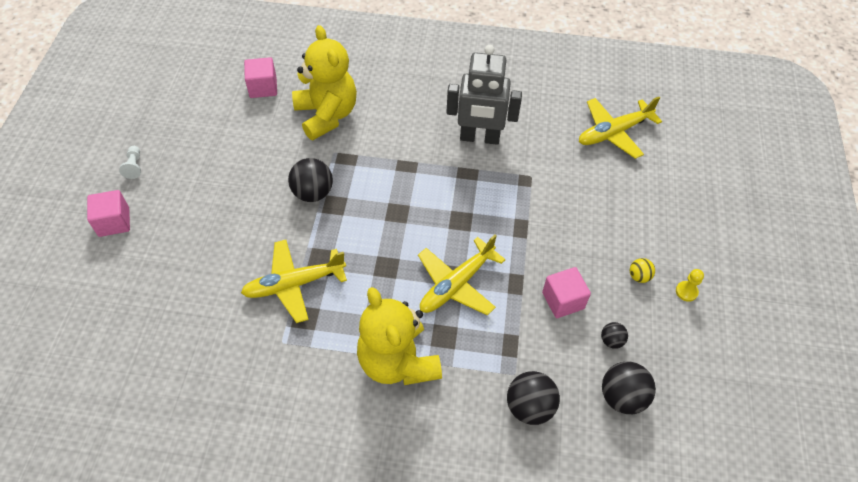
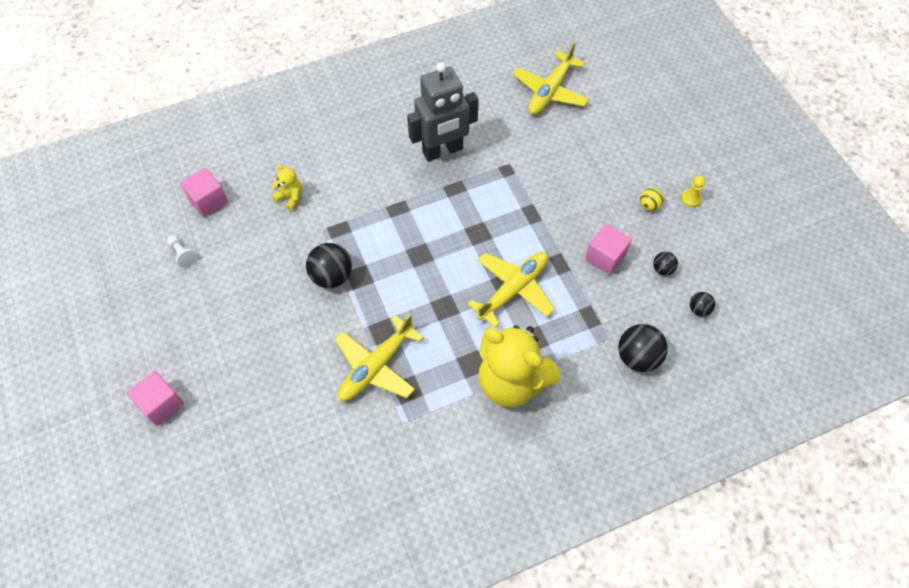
camera: 30 degrees left, 5 degrees up
white pawn [119,146,141,179] -> white pawn moved to [167,235,197,268]
yellow teddy bear [292,25,357,140] -> yellow teddy bear [272,164,302,211], size x0.43
yellow plane [418,235,506,315] -> yellow plane turned 150 degrees counterclockwise [467,252,555,328]
black ball [602,361,656,414] -> black ball [690,292,715,316], size x0.53

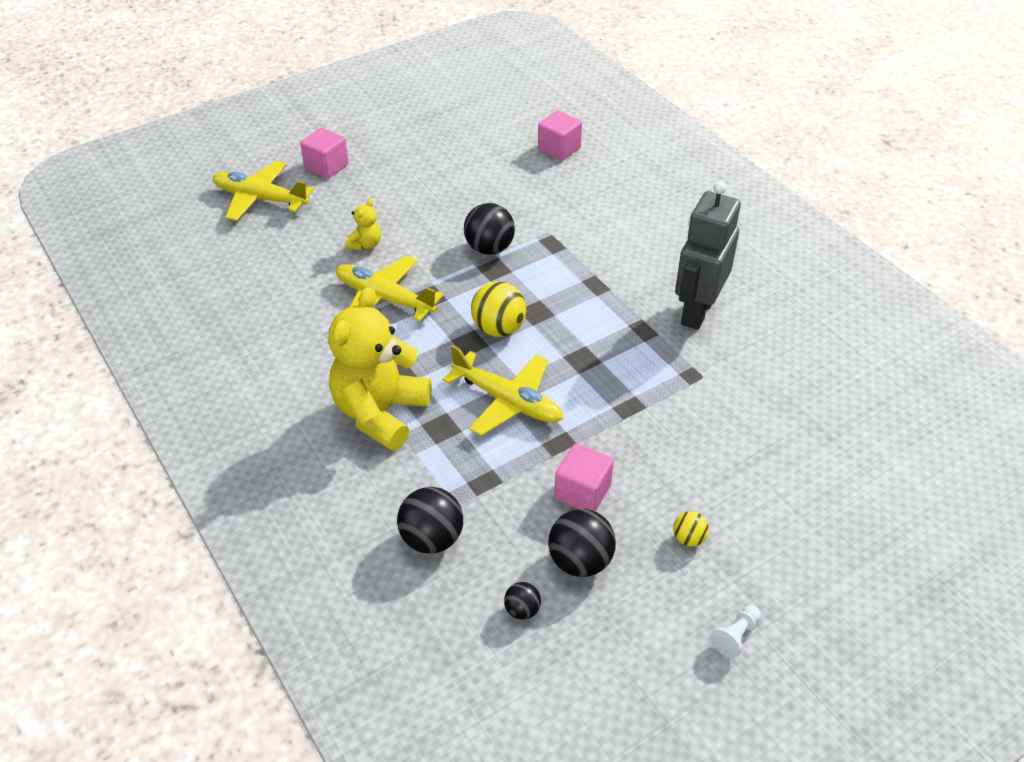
camera: 80 degrees right, 15 degrees down
white pawn [167,235,197,268] -> white pawn moved to [711,605,761,658]
yellow teddy bear [272,164,302,211] -> yellow teddy bear moved to [345,199,381,251]
grey robot [407,62,479,162] -> grey robot turned 60 degrees clockwise [675,181,741,330]
yellow plane [513,42,589,115] -> yellow plane moved to [212,161,314,221]
black ball [653,252,678,276] -> black ball [548,509,616,577], size x1.87
yellow pawn [681,176,705,207] -> none
none -> yellow ball [471,282,526,337]

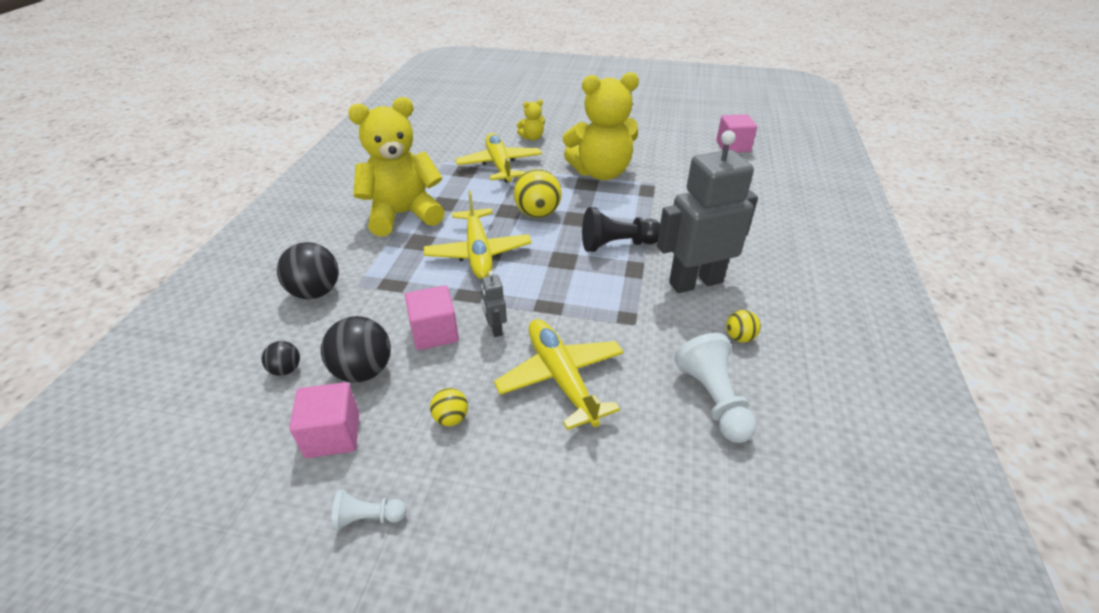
camera: 45 degrees right, 5 degrees down
yellow plane [212,161,314,221] -> yellow plane moved to [494,319,624,430]
pink cube [300,127,349,179] -> pink cube moved to [289,382,359,458]
black ball [464,203,515,255] -> yellow teddy bear [563,72,639,180]
none -> grey robot [481,271,507,337]
none -> black pawn [582,207,660,252]
none -> white pawn [675,333,757,443]
none -> yellow ball [726,310,761,343]

